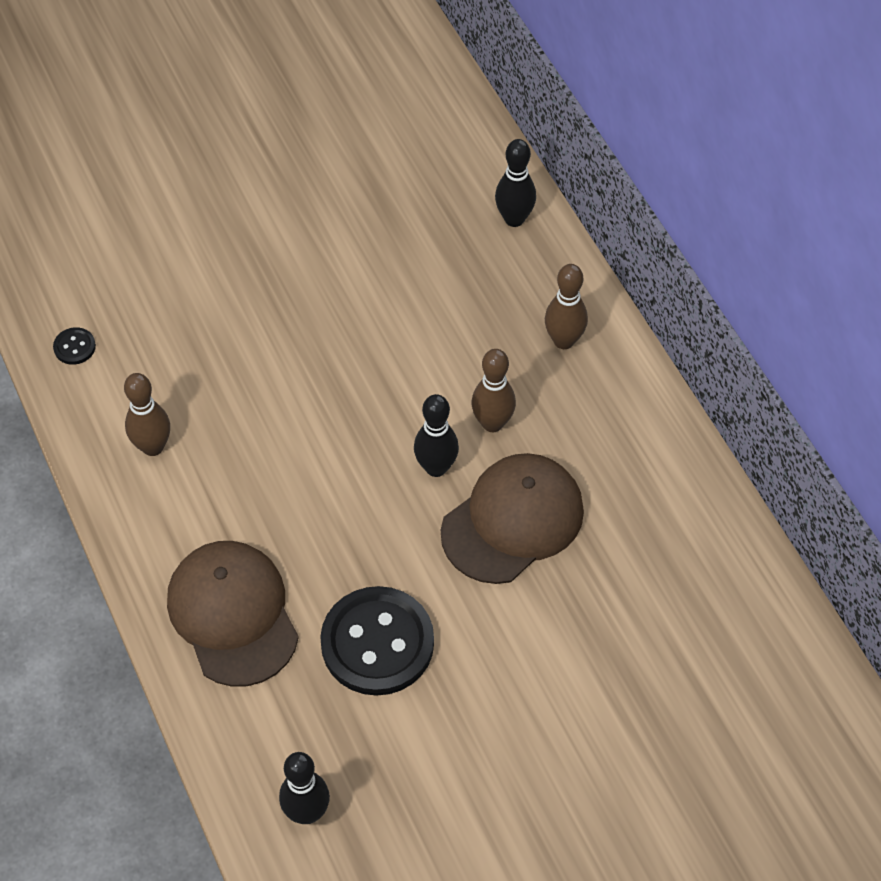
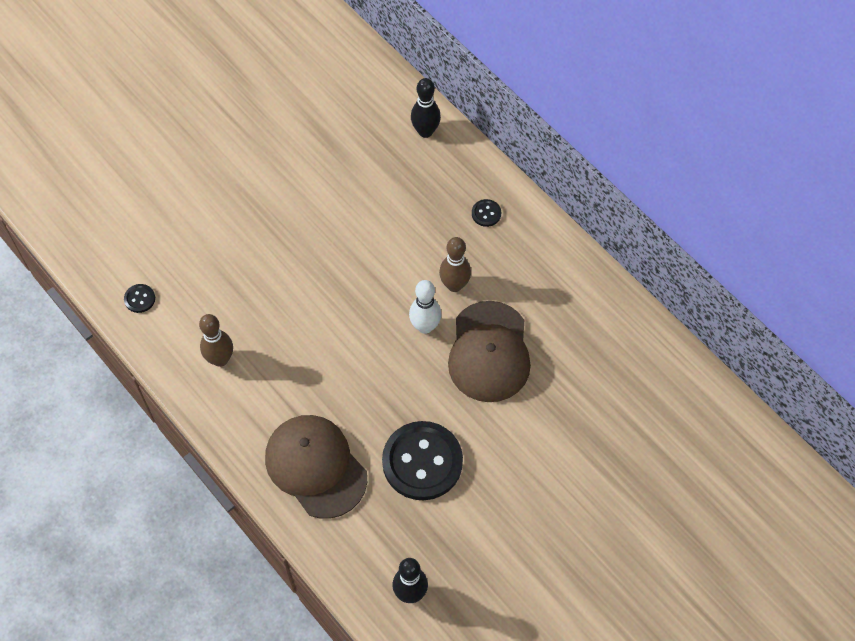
camera: 15 degrees left, 5 degrees up
black bowling pin [414,394,459,477] -> white bowling pin [409,280,441,334]
brown cap [441,453,584,584] -> brown cap turned 150 degrees clockwise [448,301,531,402]
brown bowling pin [545,264,588,349] -> black button [472,199,501,227]

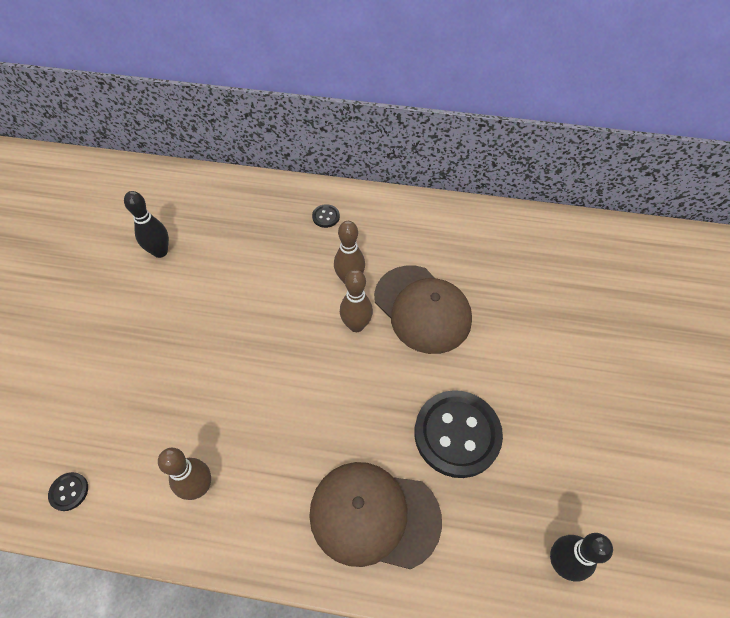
camera: 40 degrees left, 5 degrees down
white bowling pin [409,280,441,334] -> brown bowling pin [340,269,373,332]
black bowling pin [411,78,441,138] -> black bowling pin moved to [124,191,169,258]

